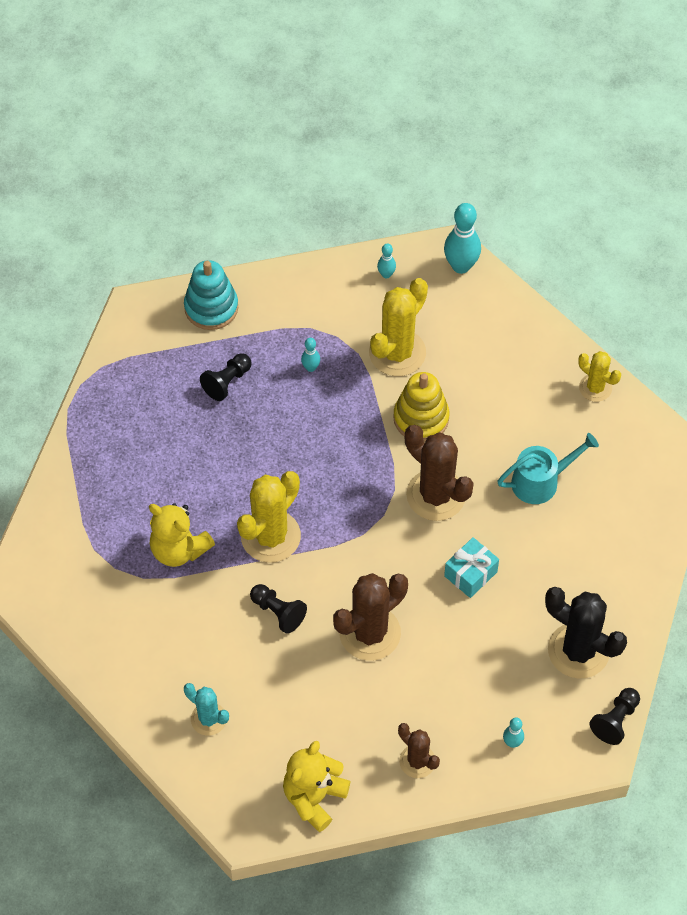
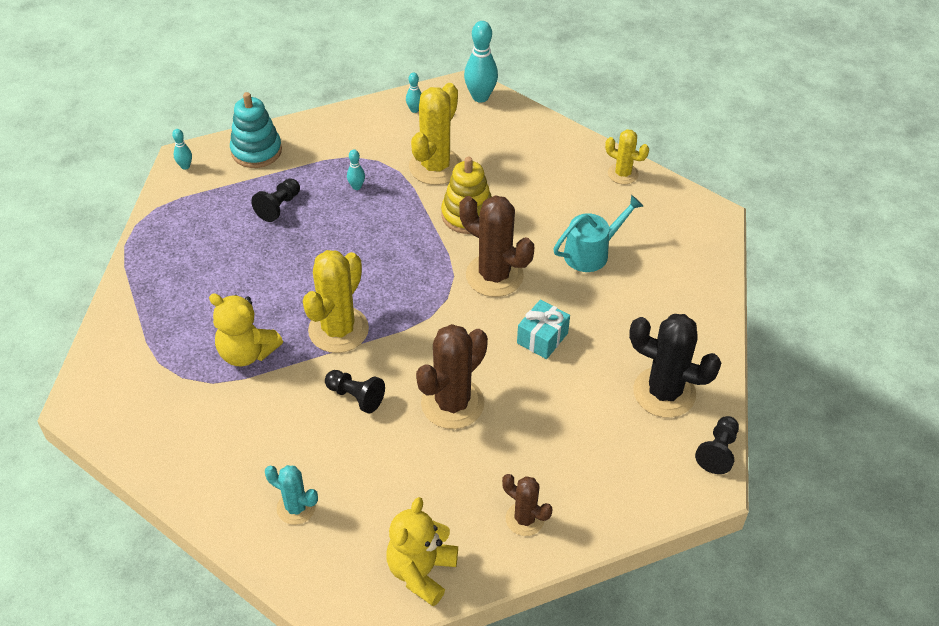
camera: 10 degrees left, 10 degrees down
turquoise bowling pin [503,718,524,748] -> turquoise bowling pin moved to [172,129,192,170]

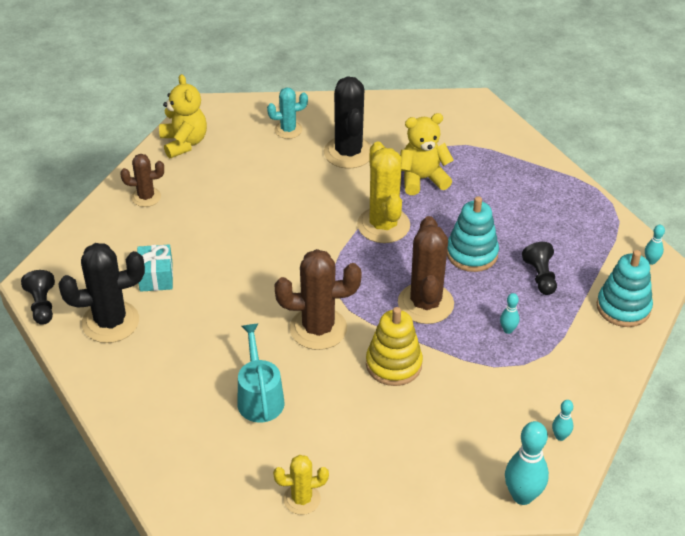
camera: 140 degrees right, 5 degrees down
black pawn [325,370,385,413] -> none
yellow cactus [409,83,462,185] -> none
brown cactus [416,324,488,429] -> brown cactus moved to [398,216,454,324]
turquoise gift [517,300,570,359] -> turquoise gift moved to [137,244,173,292]
turquoise watering can [553,195,644,272] -> turquoise watering can turned 150 degrees clockwise [237,323,285,423]
none -> black cactus [324,76,372,169]
none -> turquoise stacking toy [447,196,499,272]

